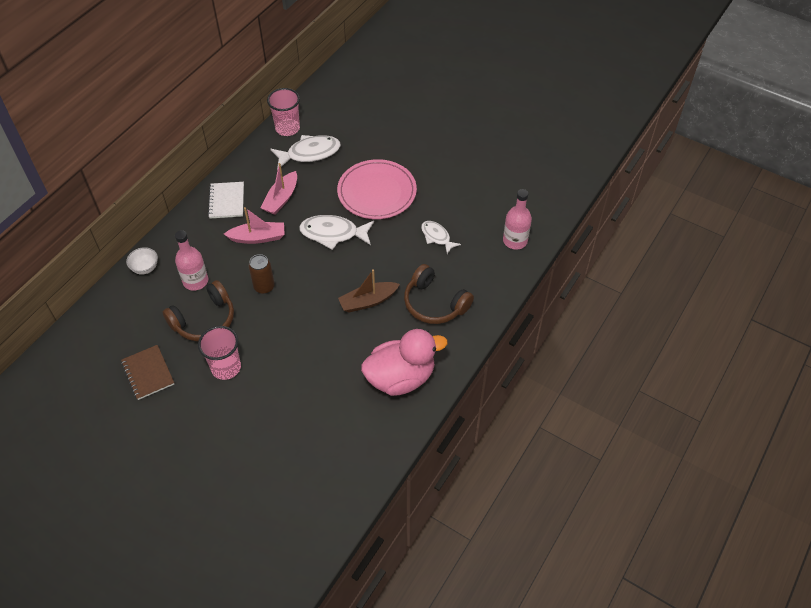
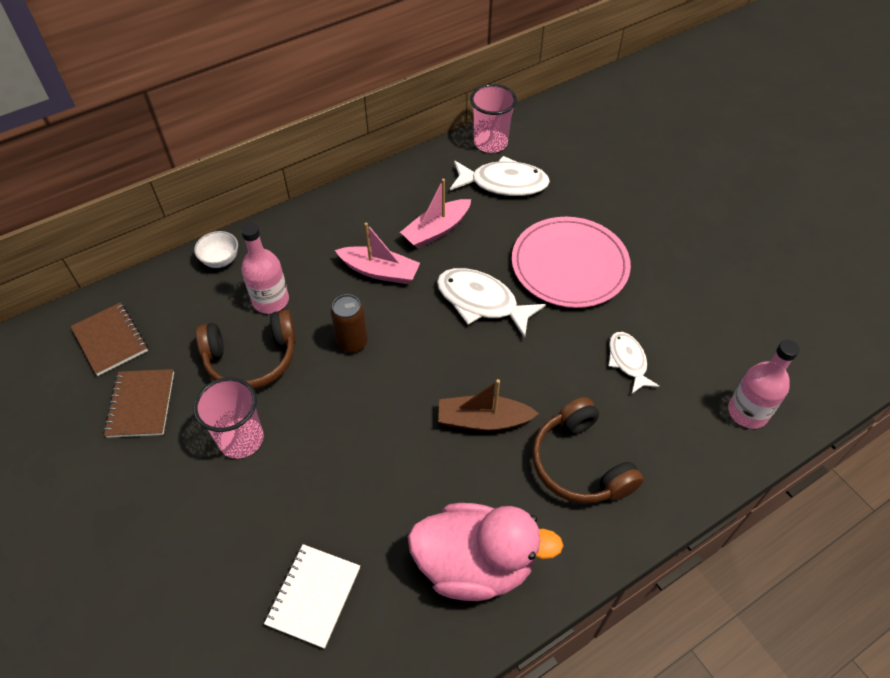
camera: 25 degrees right, 0 degrees up
white notebook [208,182,244,219] -> white notebook moved to [264,544,360,649]
none -> brown notebook [71,302,148,376]

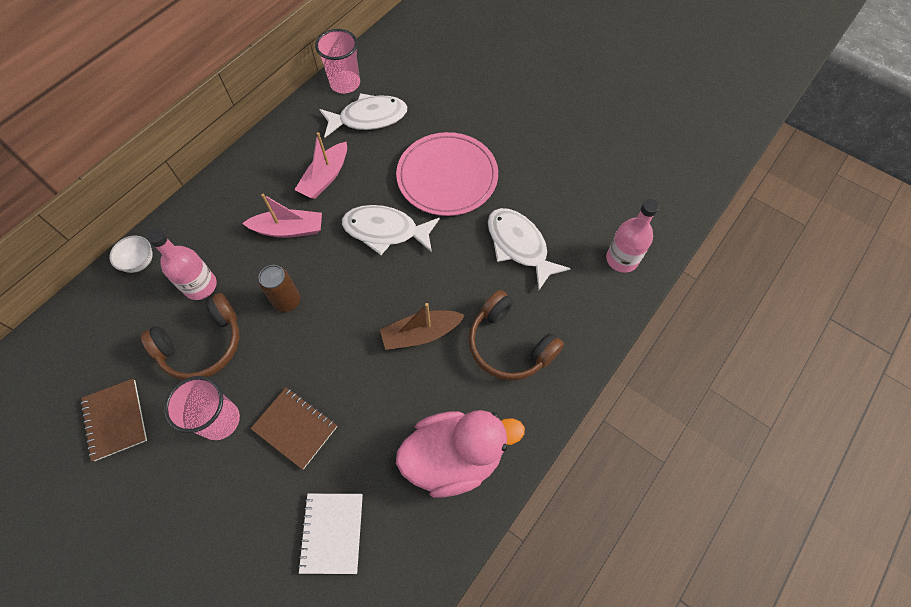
camera: 20 degrees left, 10 degrees up
brown notebook [71,302,148,376] -> brown notebook moved to [250,387,337,469]
white fish [608,332,660,394] -> white fish [488,208,571,291], size x1.62

